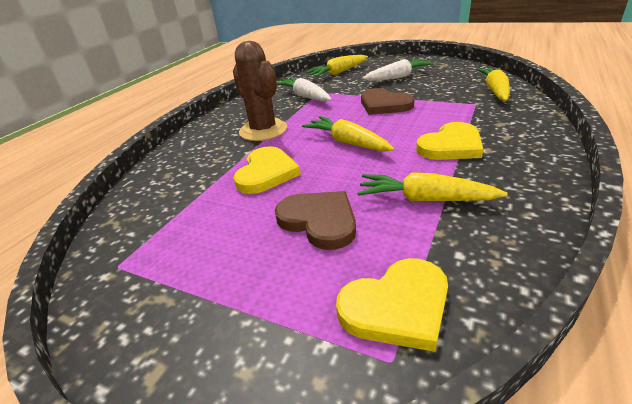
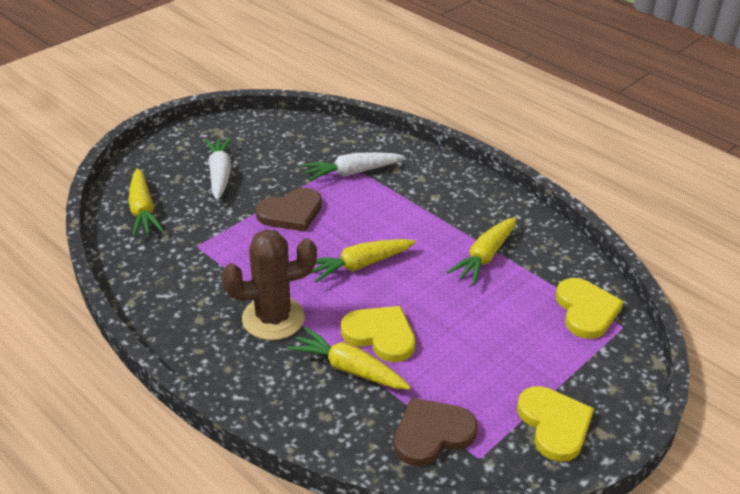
camera: 75 degrees left, 5 degrees up
brown heart [275,191,356,250] -> brown heart moved to [394,398,478,466]
white carrot [277,77,331,102] -> white carrot moved to [302,152,404,181]
yellow heart [416,122,484,160] -> yellow heart moved to [517,386,594,462]
yellow carrot [477,68,510,101] -> yellow carrot moved to [287,327,411,390]

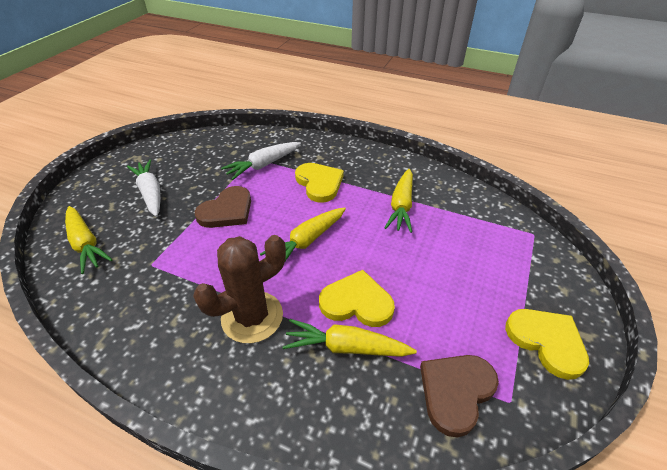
camera: 20 degrees left, 5 degrees up
yellow heart [556,278,624,339] -> yellow heart moved to [295,163,344,203]

